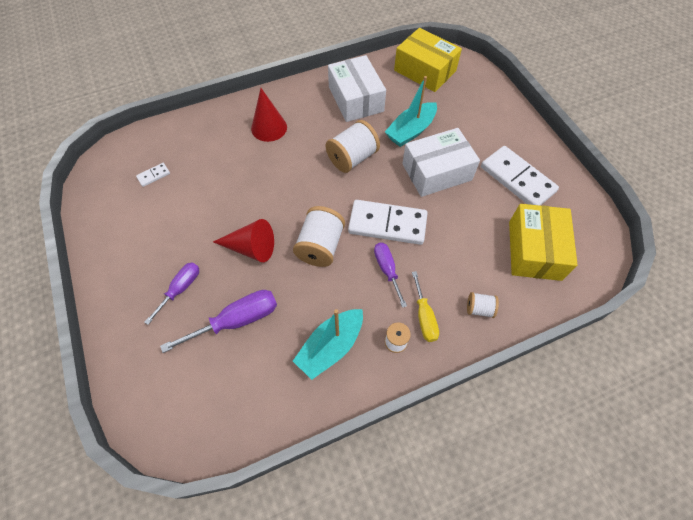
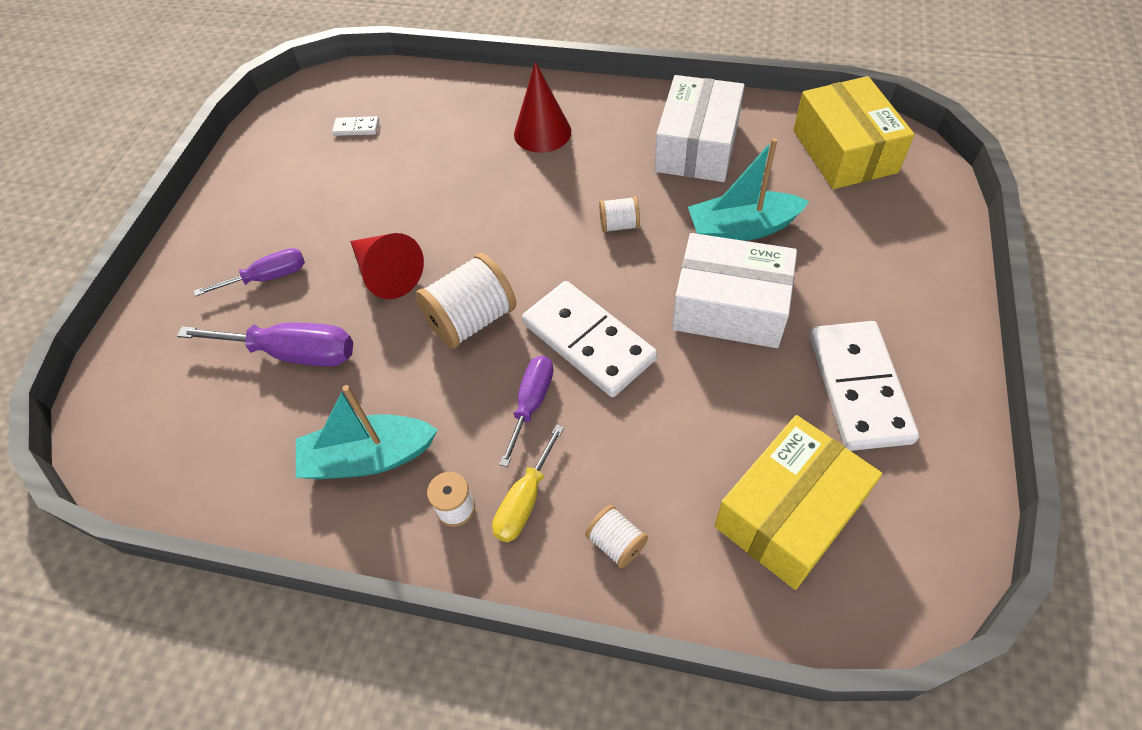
camera: 40 degrees right, 5 degrees down
white spool [325,120,380,173] -> white spool [599,197,640,233], size x0.52

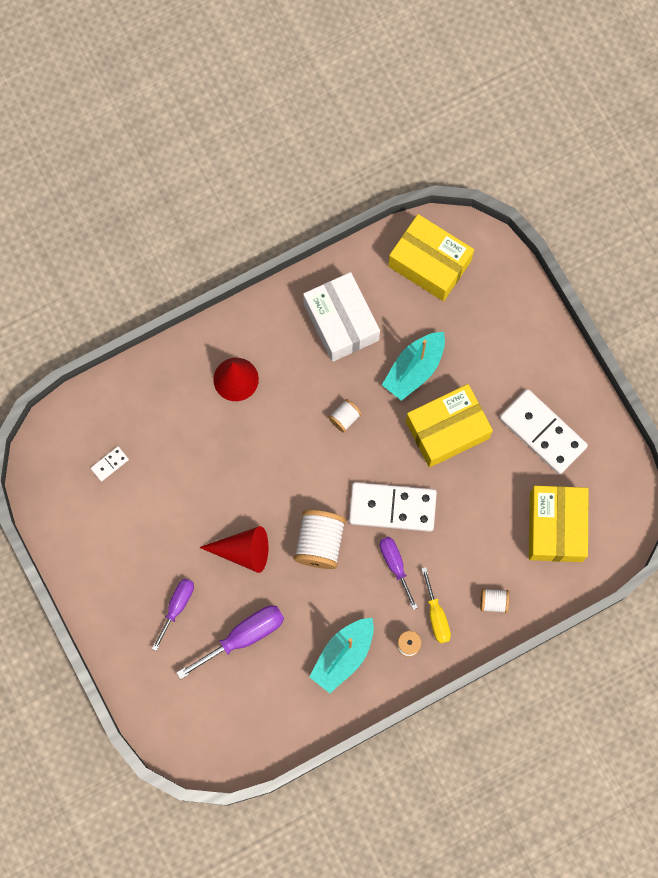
camera: 45 degrees left, 20 degrees up
white box [672,233,797,348] -> yellow box [406,384,493,467]

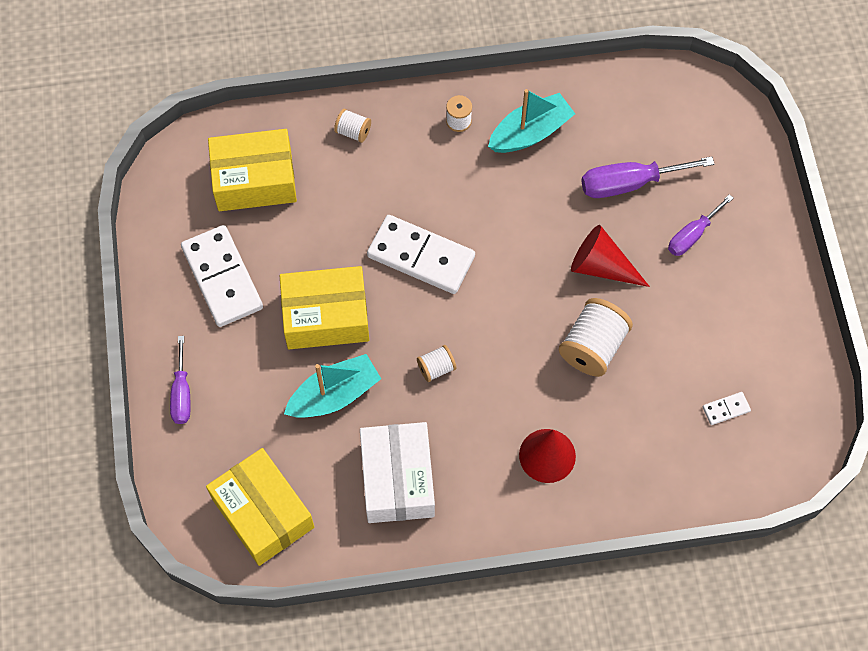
camera: 160 degrees left, 10 degrees down
white spool [294,510,346,569] -> white spool moved to [559,298,633,377]
purple screwdriver [380,537,418,610] -> purple screwdriver moved to [170,336,191,424]
yellow screwdriver [421,567,451,644] -> none
yellow box [529,486,588,562] -> yellow box turned 60 degrees clockwise [208,129,297,211]

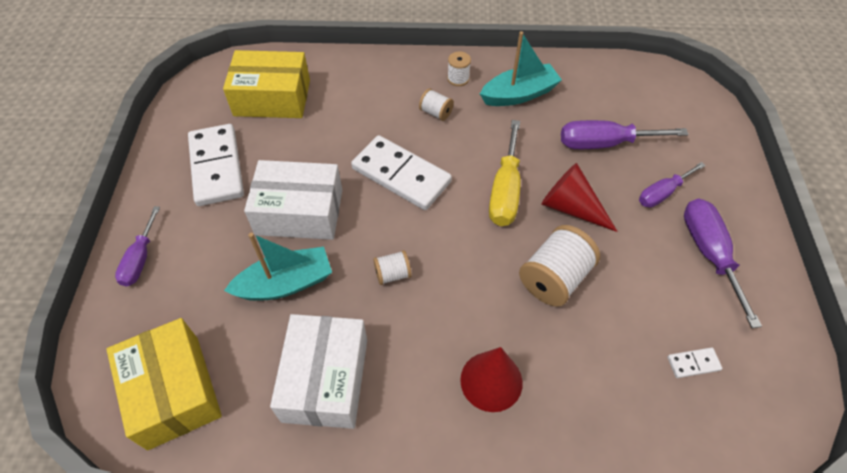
camera: 10 degrees right, 10 degrees down
yellow box [280,266,369,349] -> white box [244,160,342,240]
white spool [334,109,371,143] -> white spool moved to [419,89,454,121]
none -> yellow screwdriver [489,120,521,226]
none -> purple screwdriver [684,198,762,328]

